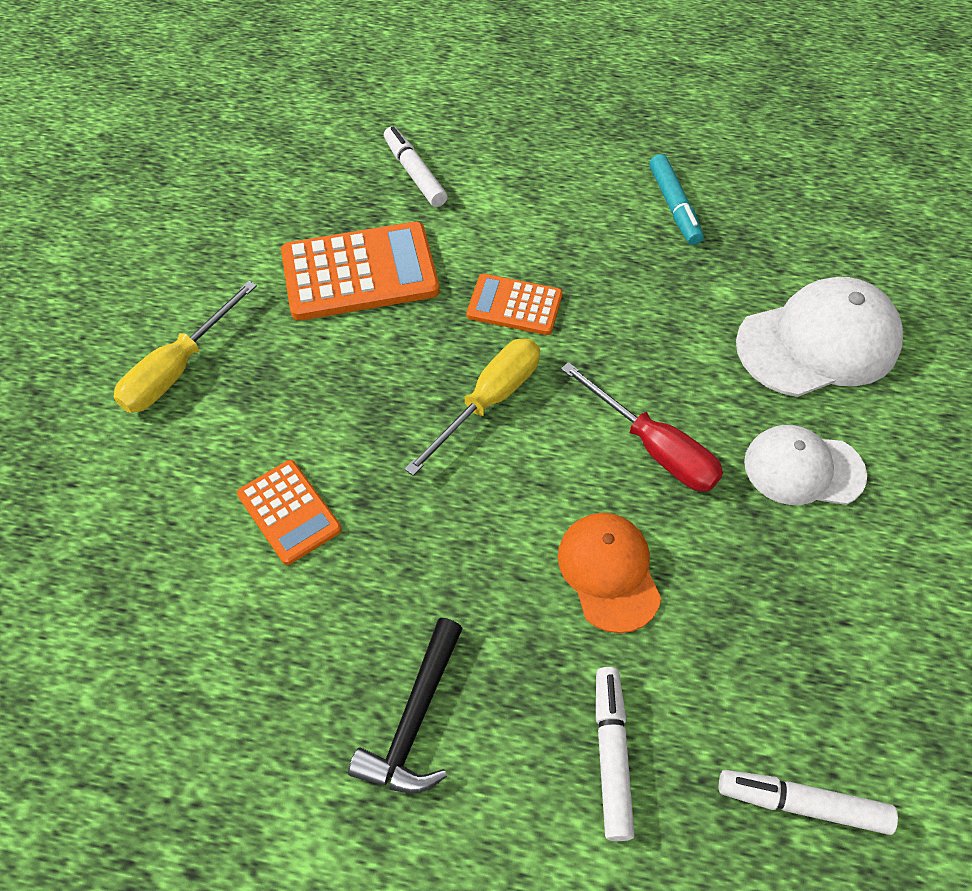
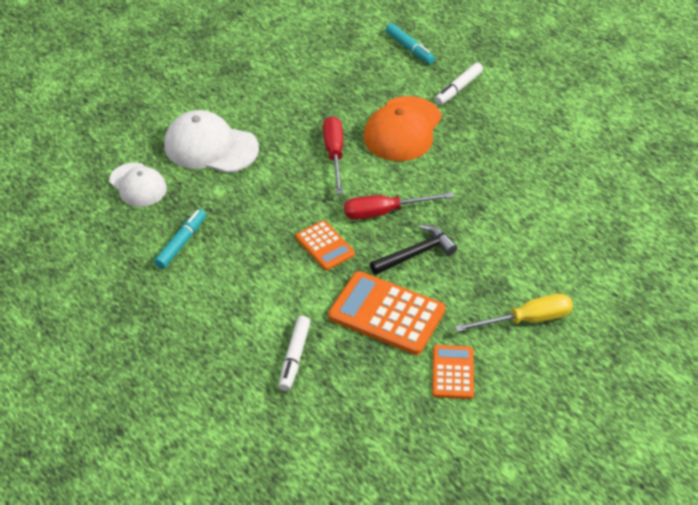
camera: 140 degrees left, 10 degrees down
orange calculator [237,460,342,565] -> orange calculator moved to [432,345,474,399]
black hammer [348,618,463,794] -> black hammer moved to [370,225,457,275]
yellow screwdriver [405,339,540,476] -> red screwdriver [344,192,454,220]
orange cap [558,513,661,633] -> orange cap [363,96,442,161], size x1.54
white marker [719,770,898,835] -> turquoise marker [386,23,435,64]
white cap [744,425,867,505] -> white cap moved to [109,163,167,207]

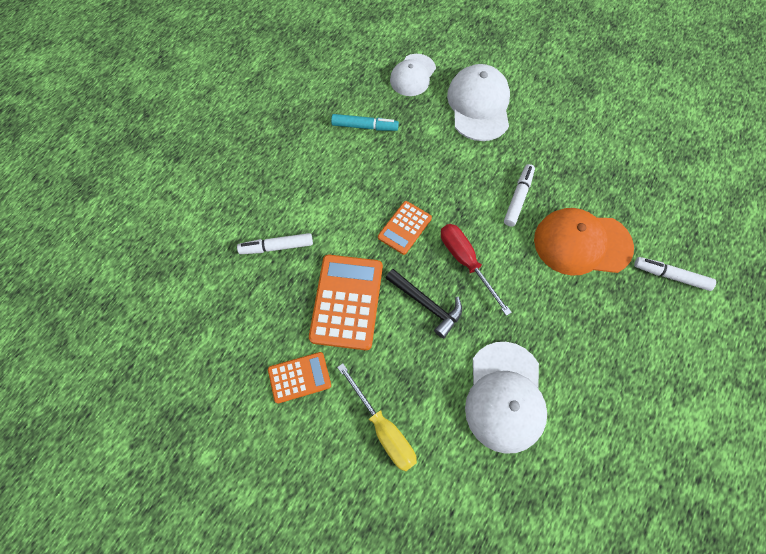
camera: 70 degrees right, 20 degrees up
red screwdriver [323,116,343,194] -> white marker [504,164,535,227]
turquoise marker [386,23,435,64] -> none
none -> white cap [465,342,547,454]

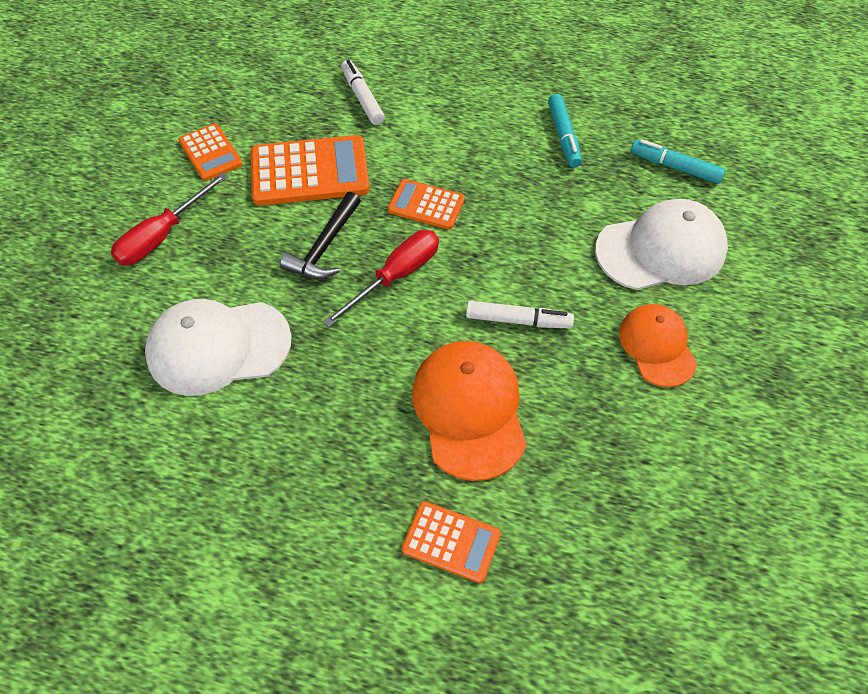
camera: 75 degrees right, 10 degrees down
yellow screwdriver [337,363,417,471] -> red screwdriver [111,172,228,266]
white cap [390,54,436,96] -> turquoise marker [631,139,725,184]
white marker [634,257,716,291] -> orange calculator [402,501,501,583]
none -> orange cap [619,304,697,387]

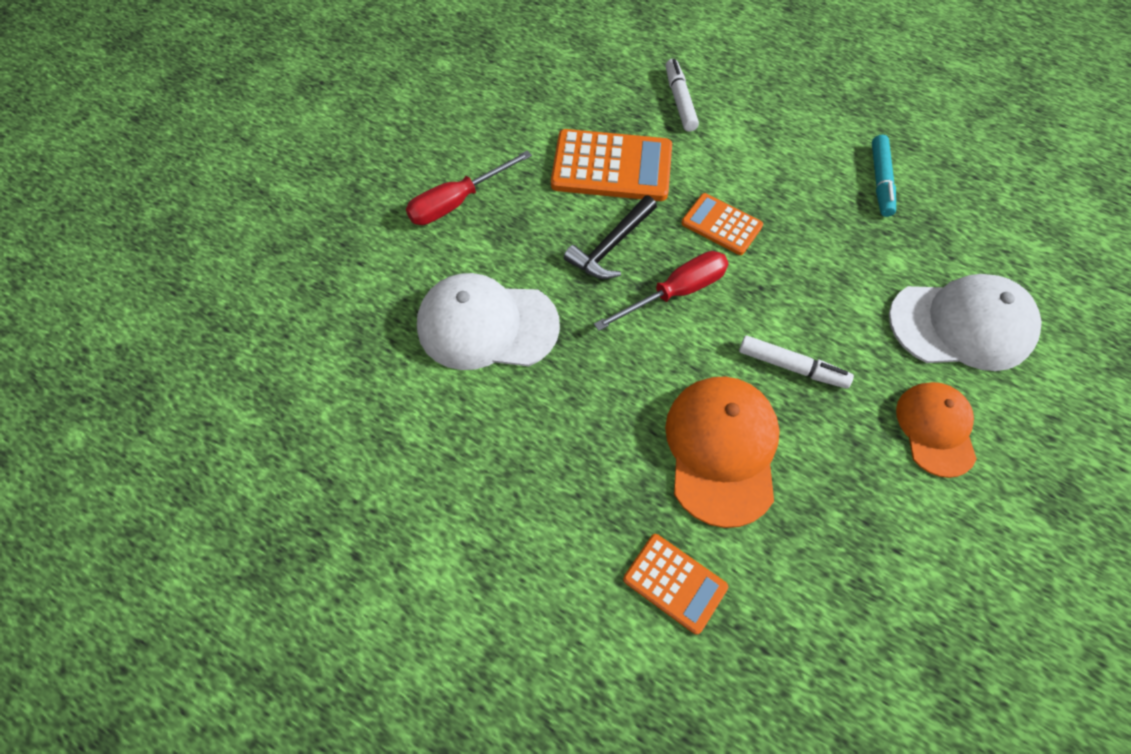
camera: 15 degrees right, 5 degrees up
orange calculator [178,123,243,181] -> none
turquoise marker [631,139,725,184] -> none

